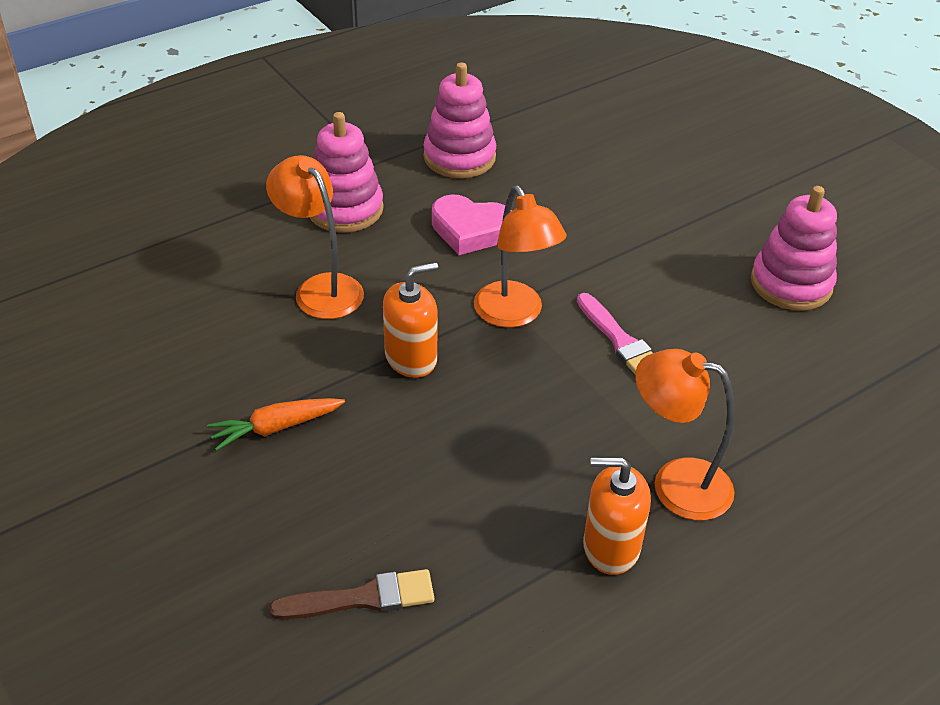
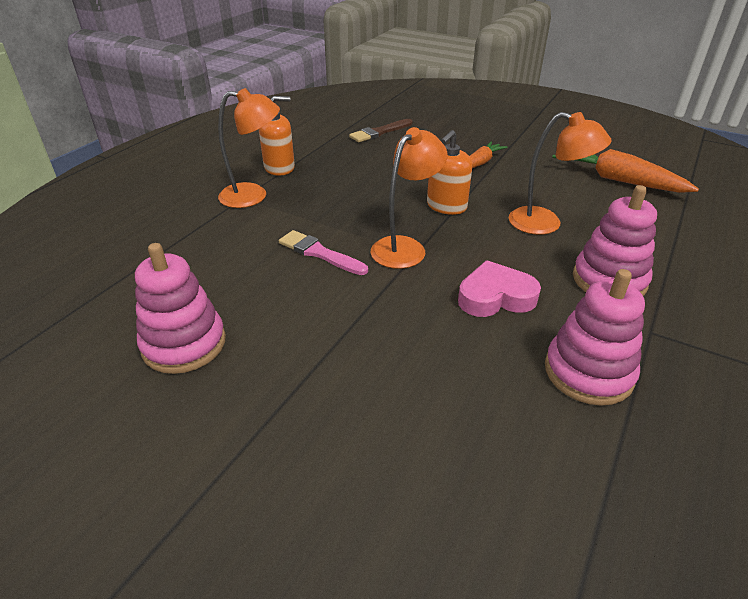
camera: 155 degrees right, 5 degrees down
orange lamp [474,186,567,328] -> orange lamp turned 90 degrees clockwise [371,127,448,269]
none -> orange carrot [552,149,699,193]

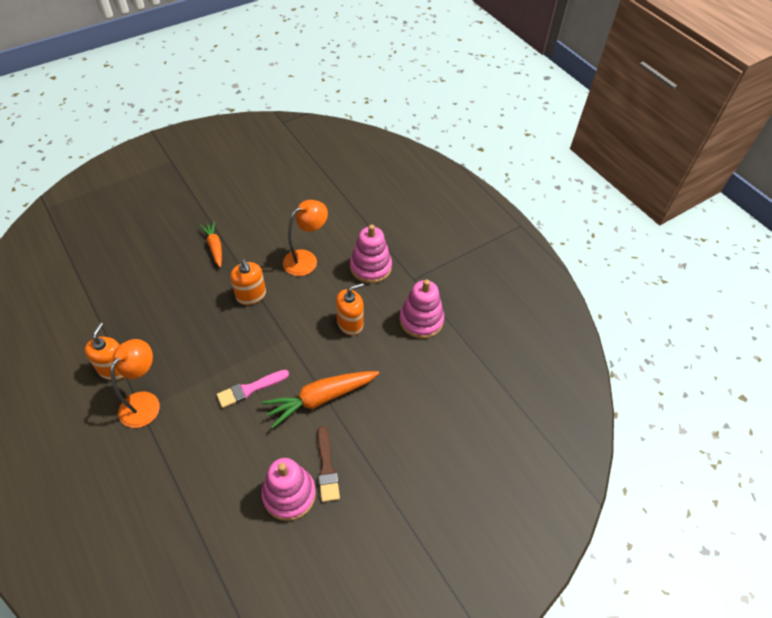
camera: 65 degrees left, 15 degrees up
brown brush [349,119,412,142] -> brown brush moved to [318,426,340,502]
orange lamp [371,127,448,269] -> none
pink heart [458,260,541,317] -> orange soap dispenser [336,283,364,335]
orange carrot [552,149,699,193] -> orange carrot moved to [262,371,379,428]

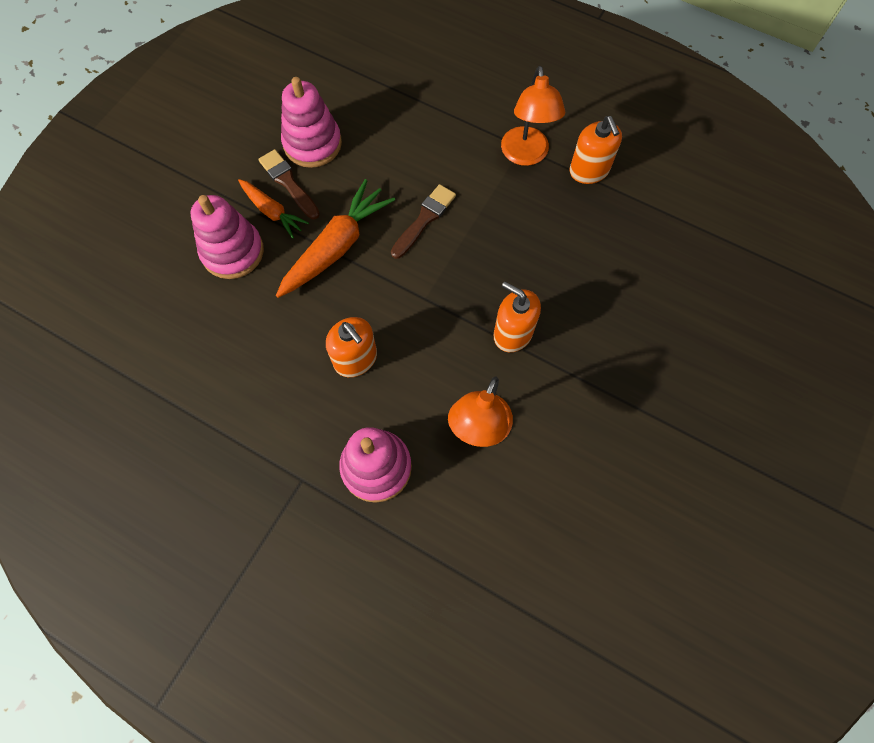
camera: 155 degrees right, 15 degrees up
orange carrot [200,221,222,267] -> orange carrot moved to [238,179,309,238]
pink brush [217,370,289,408] -> brown brush [391,184,456,259]
orange soap dispenser [336,283,364,335] -> orange soap dispenser turned 75 degrees counterclockwise [326,317,377,377]
pink stacking toy [400,280,444,339] -> pink stacking toy moved to [191,195,264,279]

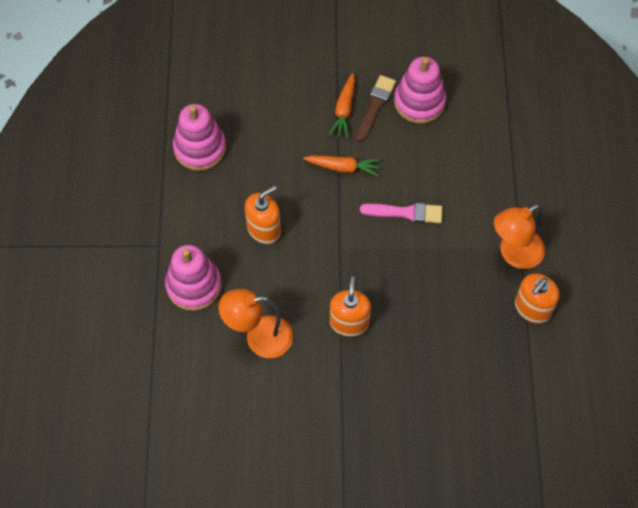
camera: 60 degrees right, 5 degrees down
pink stacking toy [191,195,264,279] -> pink stacking toy moved to [173,104,226,171]
orange carrot [276,179,395,298] -> orange carrot [303,155,381,176], size x0.59
orange soap dispenser [326,317,377,377] -> orange soap dispenser turned 150 degrees counterclockwise [245,185,281,244]
brown brush [391,184,456,259] -> pink brush [360,203,443,223]

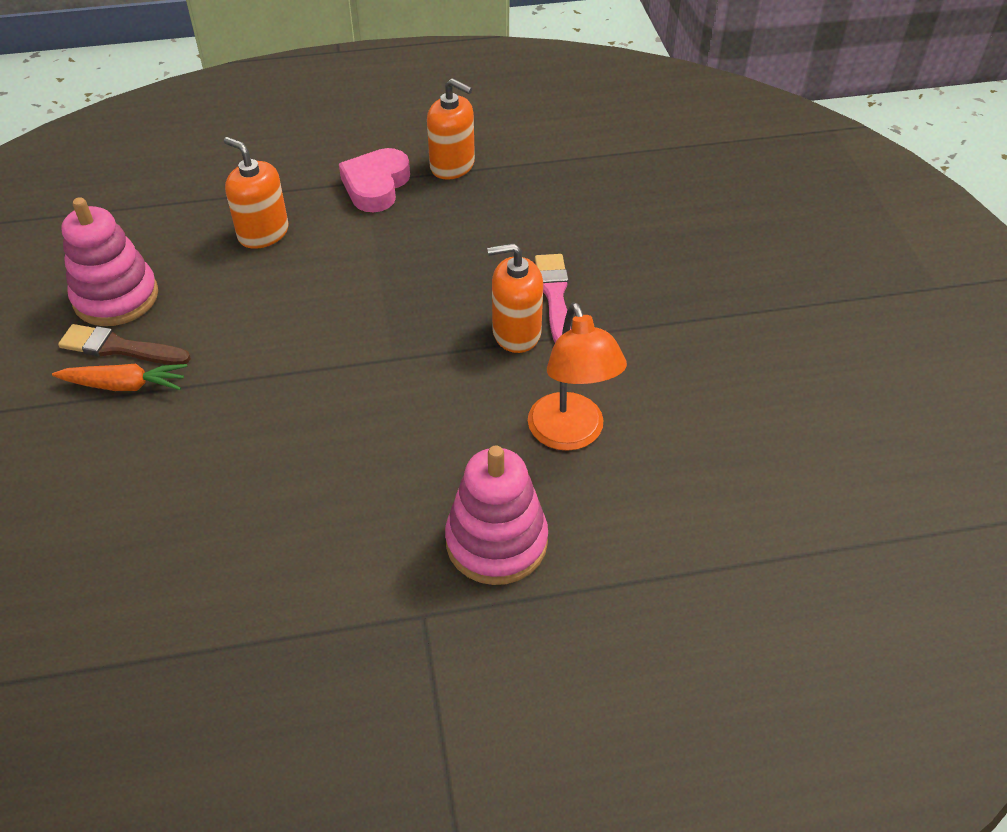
camera: 100 degrees left, 15 degrees down
pink stacking toy [173,104,226,171] -> none
orange soap dispenser [245,185,281,244] -> orange soap dispenser moved to [224,137,289,249]
orange carrot [303,155,381,176] -> none
pink brush [360,203,443,223] -> pink brush moved to [535,254,571,342]
orange lamp [494,204,545,269] -> pink heart [339,148,410,212]

